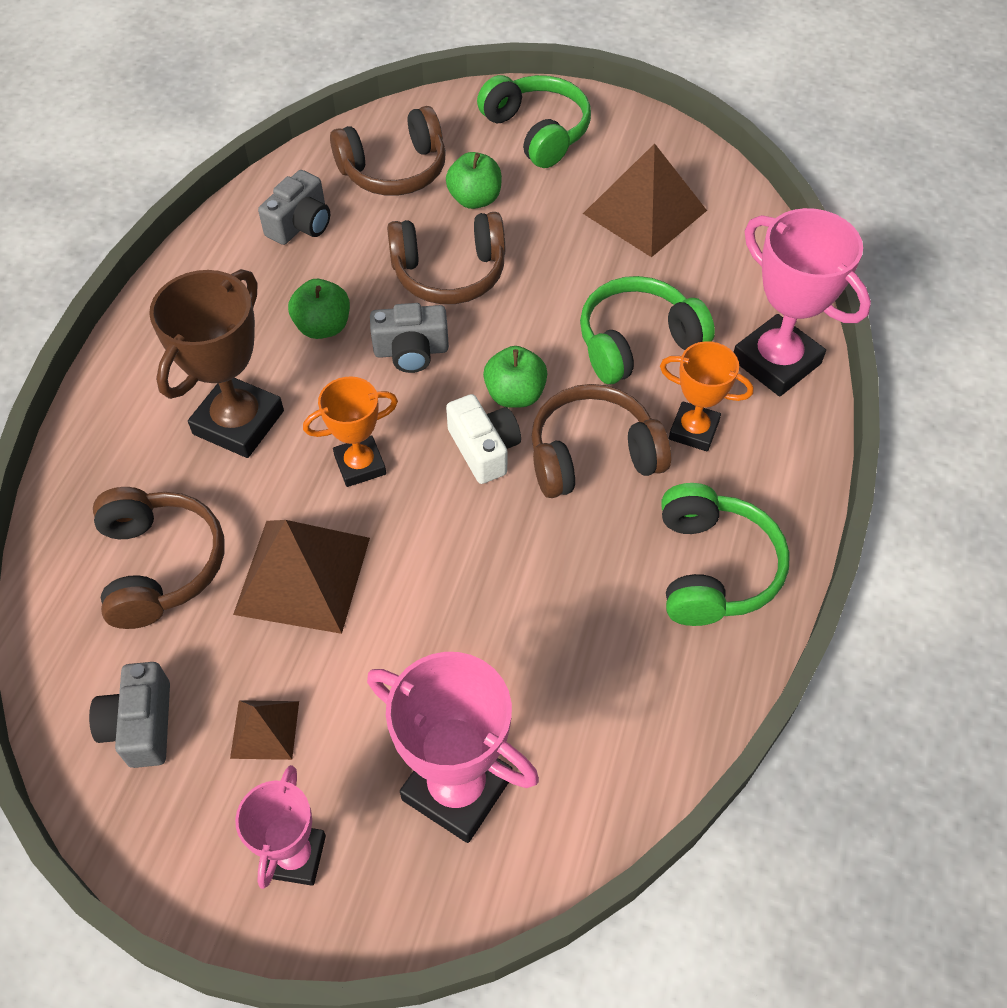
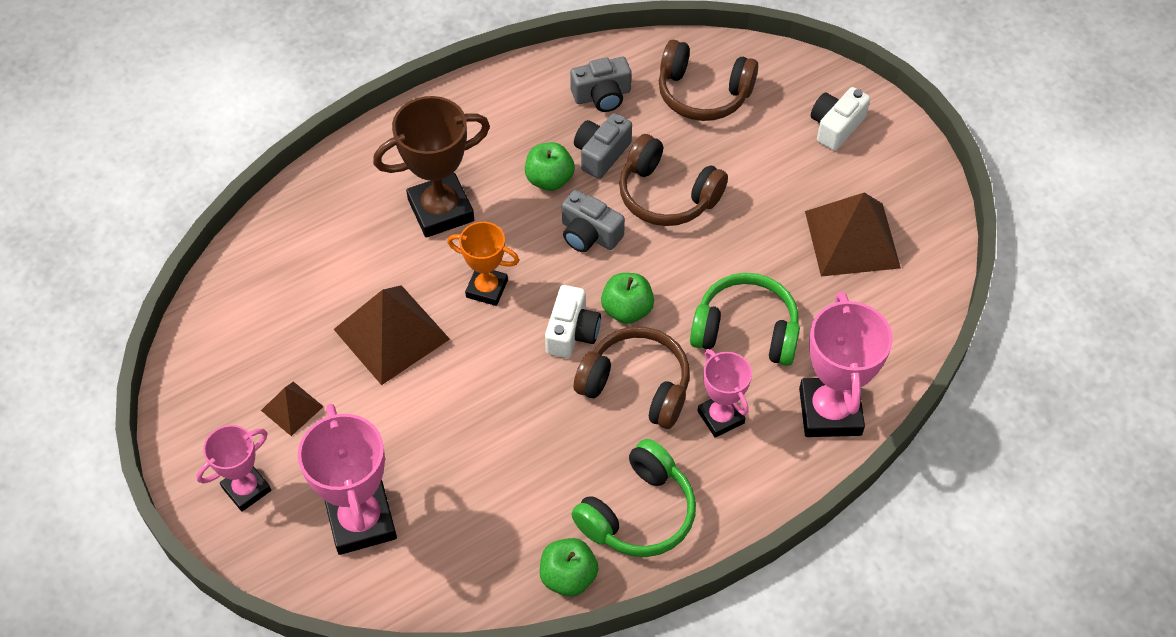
camera: 40 degrees right, 0 degrees up
grey camera [89,662,170,768] -> grey camera moved to [574,113,632,179]
brown headphones [93,487,224,629] -> none
green apple [446,152,502,209] -> green apple moved to [540,538,598,597]
green headphones [477,75,591,168] -> white camera [811,87,870,151]
orange trophy [660,341,754,451] -> pink trophy [698,349,752,438]

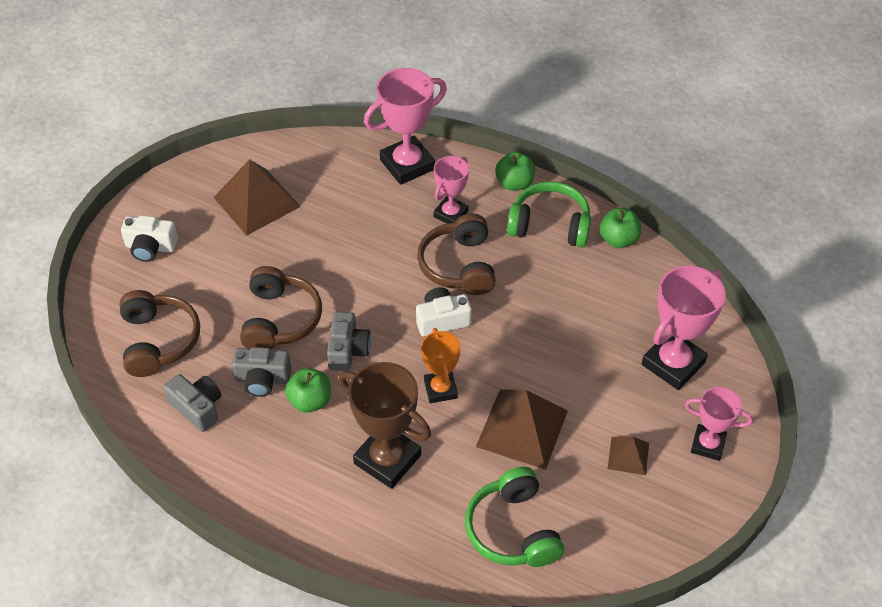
camera: 120 degrees left, 5 degrees down
green apple [601,273,654,324] -> green apple moved to [495,152,535,191]
green headphones [690,273,800,366] -> green headphones moved to [465,467,564,567]

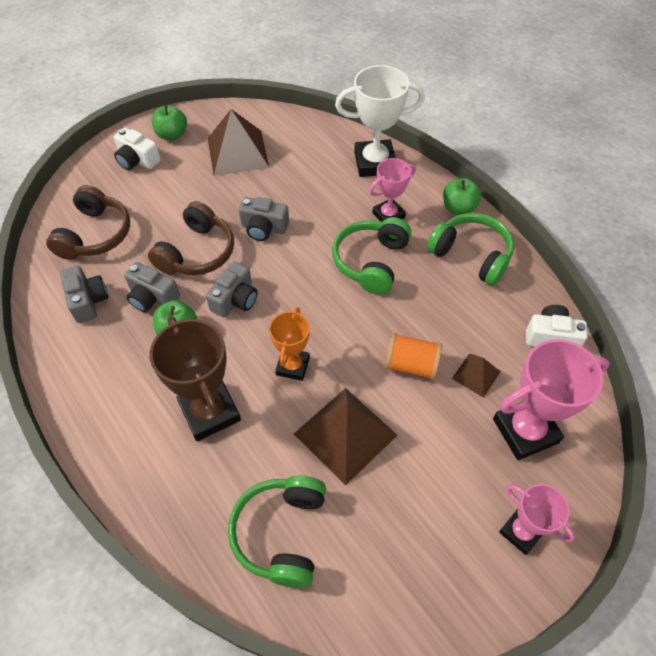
camera: 25 degrees right, 5 degrees up
pink trophy [364,68,447,185] -> white trophy [335,65,425,177]
white camera [416,287,472,336] -> white camera moved to [526,305,588,346]
brown headphones [417,213,496,295] -> green headphones [332,217,411,295]
green apple [600,208,641,248] -> green apple moved to [152,105,187,140]
brown pyramid [608,437,649,475] -> brown pyramid moved to [452,353,501,398]
none -> grey camera [239,197,289,241]
none -> orange spool [385,333,443,380]

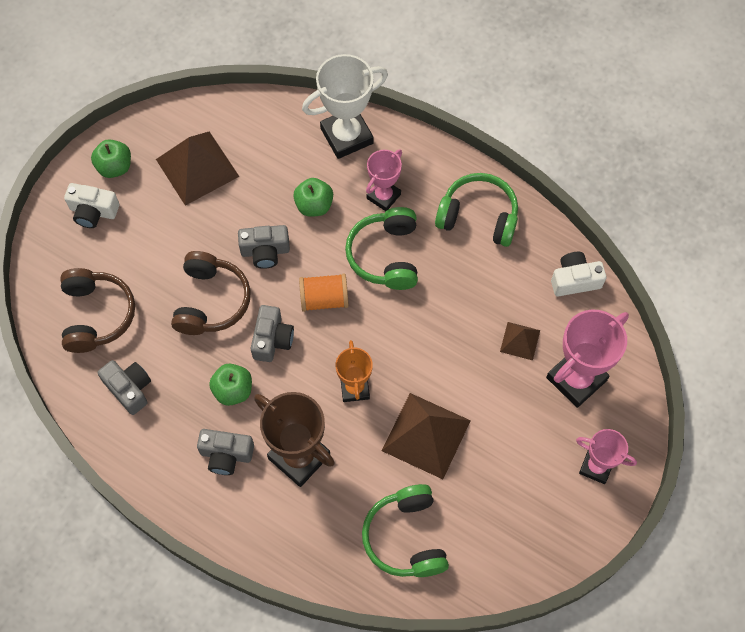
camera: 20 degrees left, 10 degrees up
grey camera [124,262,180,312] -> grey camera moved to [197,429,254,475]
orange spool [385,333,443,380] -> orange spool moved to [299,273,349,312]
green apple [443,178,481,215] -> green apple moved to [293,178,333,217]

